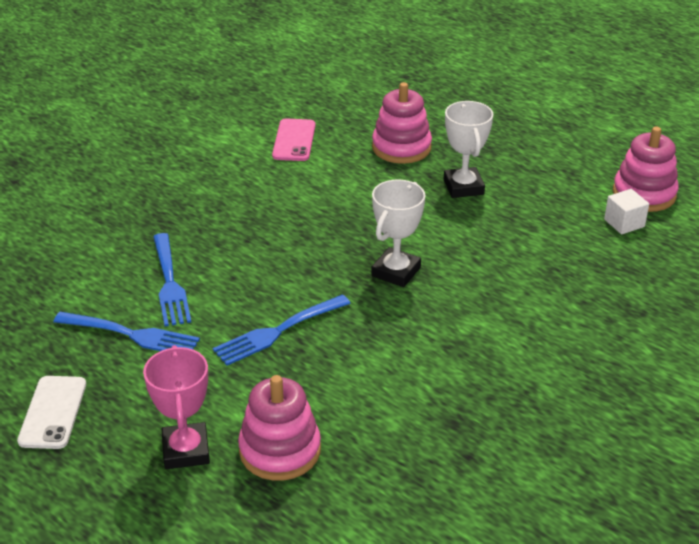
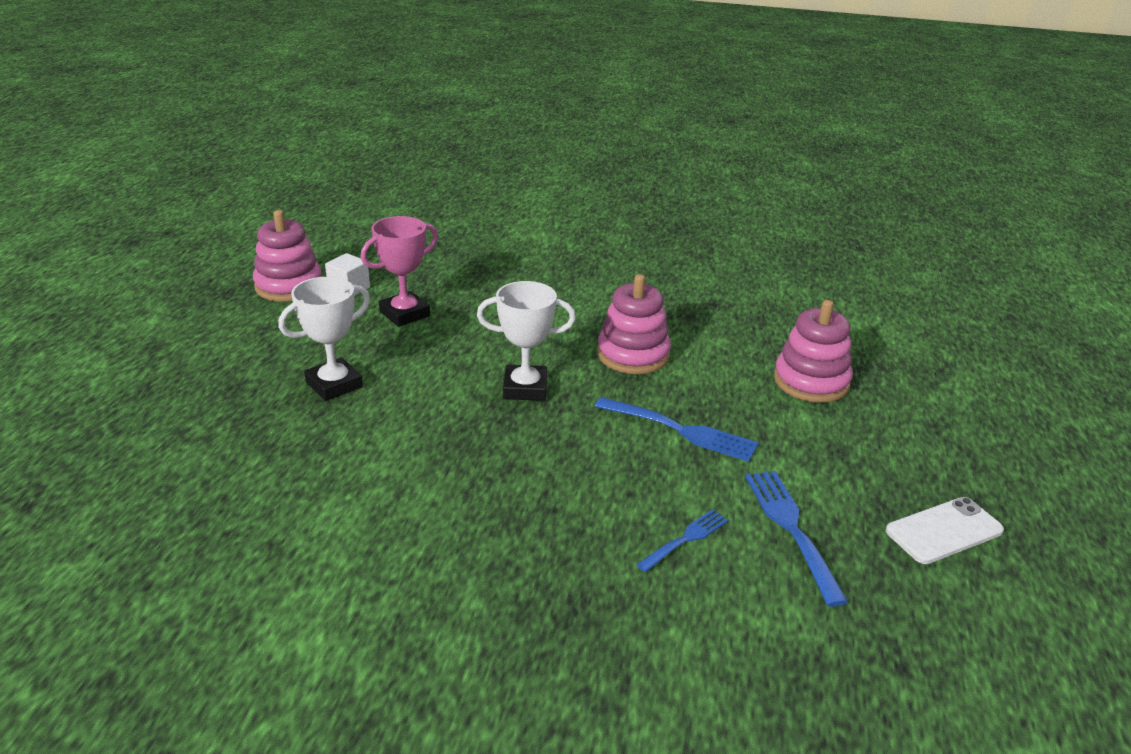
camera: 120 degrees left, 5 degrees down
pink trophy [143,345,210,469] -> pink trophy moved to [361,216,438,327]
blue fork [153,233,191,326] -> blue fork [636,509,728,572], size x0.61
pink phone [272,118,316,161] -> none
pink stacking toy [372,82,432,164] -> pink stacking toy moved to [597,274,671,374]

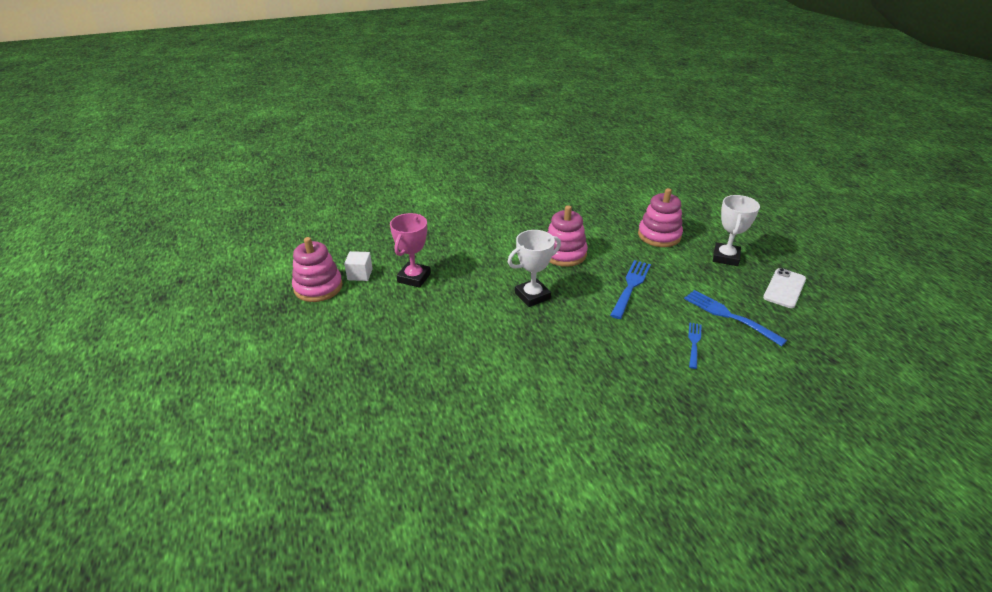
camera: 30 degrees left, 5 degrees up
white trophy [278,277,370,401] -> white trophy moved to [713,195,760,266]
blue fork [594,397,759,462] -> blue fork turned 60 degrees counterclockwise [610,260,651,319]

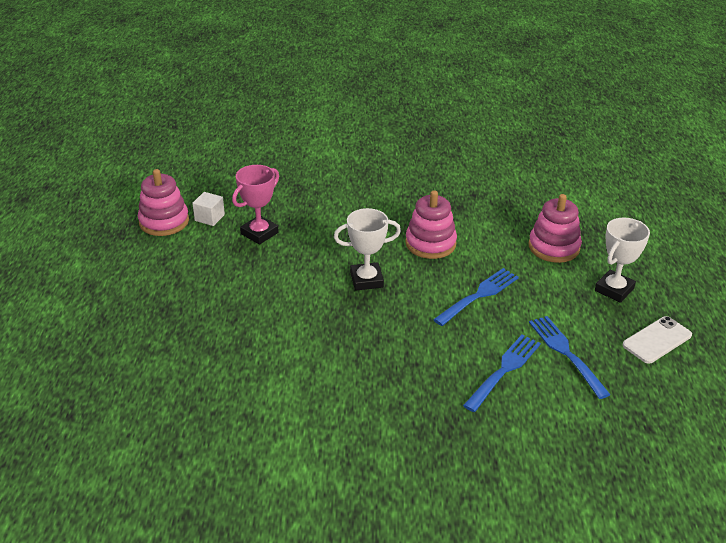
camera: 20 degrees right, 0 degrees up
blue fork [688,323,702,369] -> blue fork [463,335,541,412], size x1.64

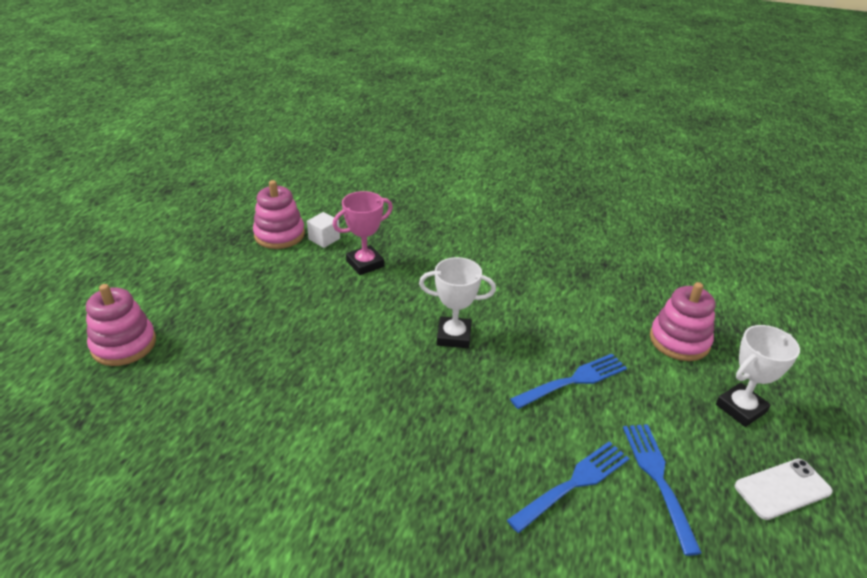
camera: 15 degrees right, 0 degrees up
pink stacking toy [405,190,457,259] -> pink stacking toy moved to [86,284,156,366]

